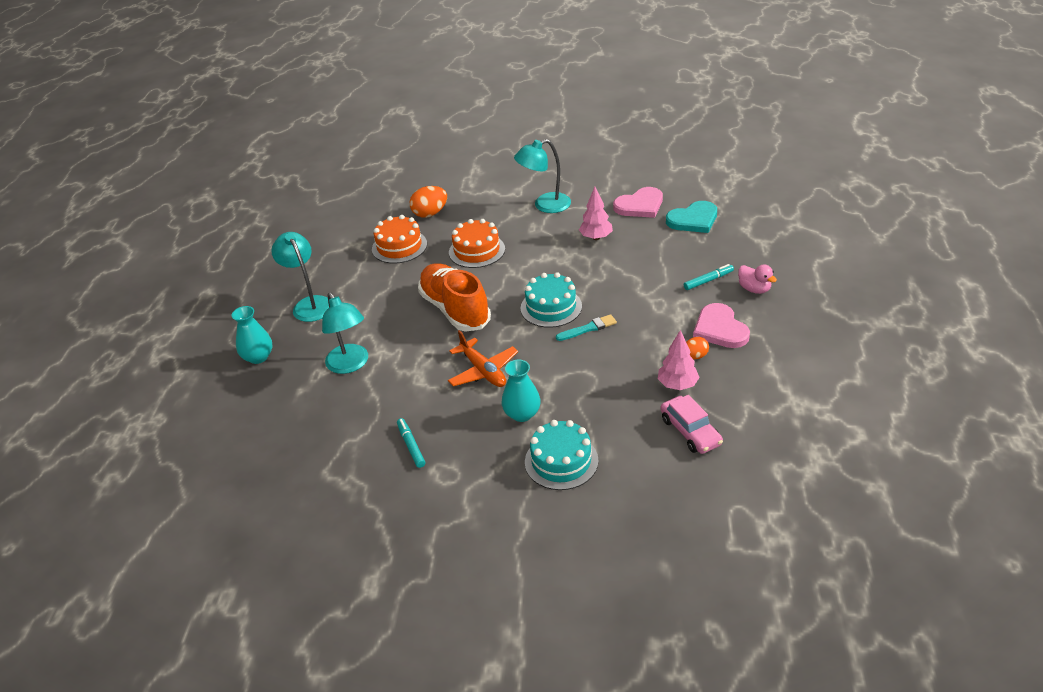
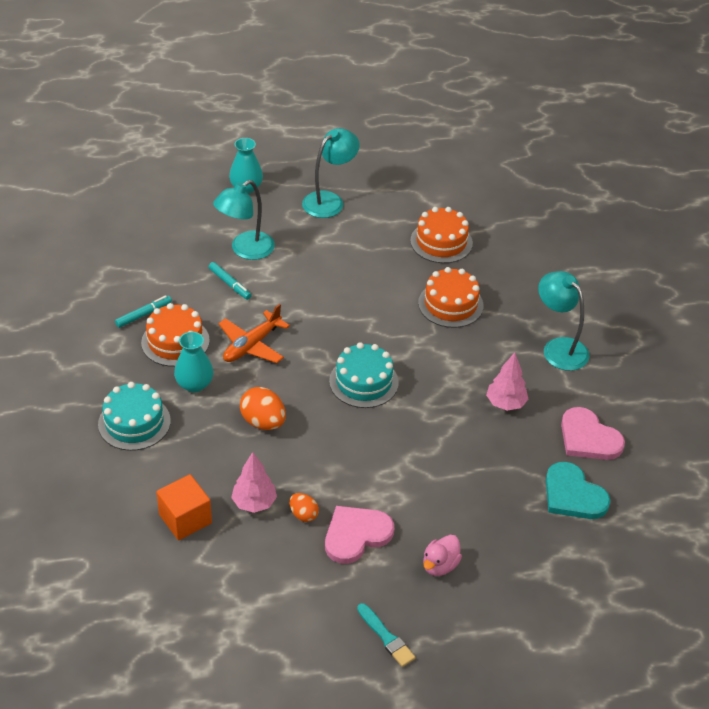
camera: 70 degrees right, 5 degrees up
orange egg [410,186,447,218] -> orange egg moved to [240,387,286,430]
orange shoe [418,263,491,332] -> none
turquoise brush [556,314,617,341] -> turquoise brush moved to [357,603,416,667]
pink car [661,395,723,454] -> orange cube [156,475,212,540]
turquoise marker [684,264,734,290] -> turquoise marker moved to [209,262,251,300]
none -> orange cake [141,303,210,367]

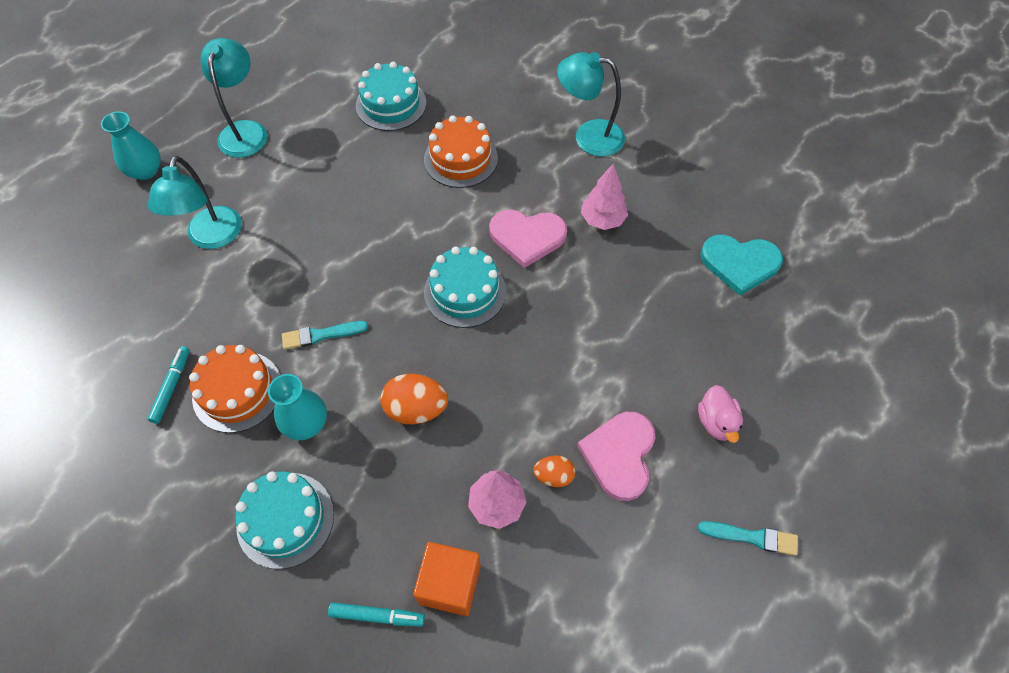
camera: 40 degrees left, 15 degrees up
turquoise marker [209,262,251,300] -> turquoise marker moved to [328,602,425,626]
orange plane [218,304,290,363] -> turquoise brush [282,321,368,350]
orange cake [410,207,473,263] -> turquoise cake [356,62,426,131]
pink heart [561,407,625,460] -> pink heart moved to [489,210,567,268]

